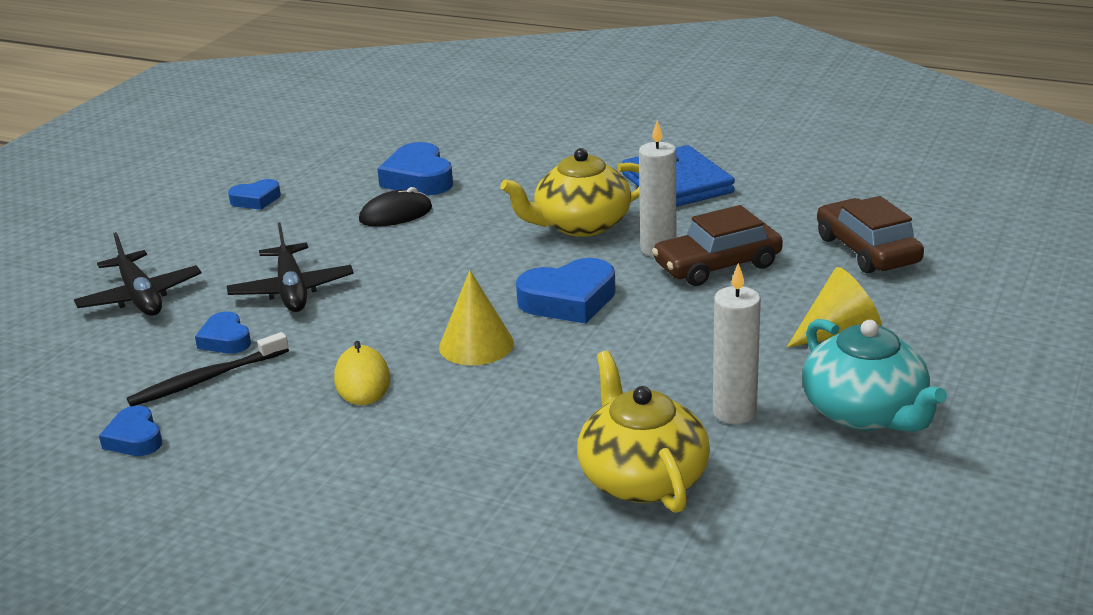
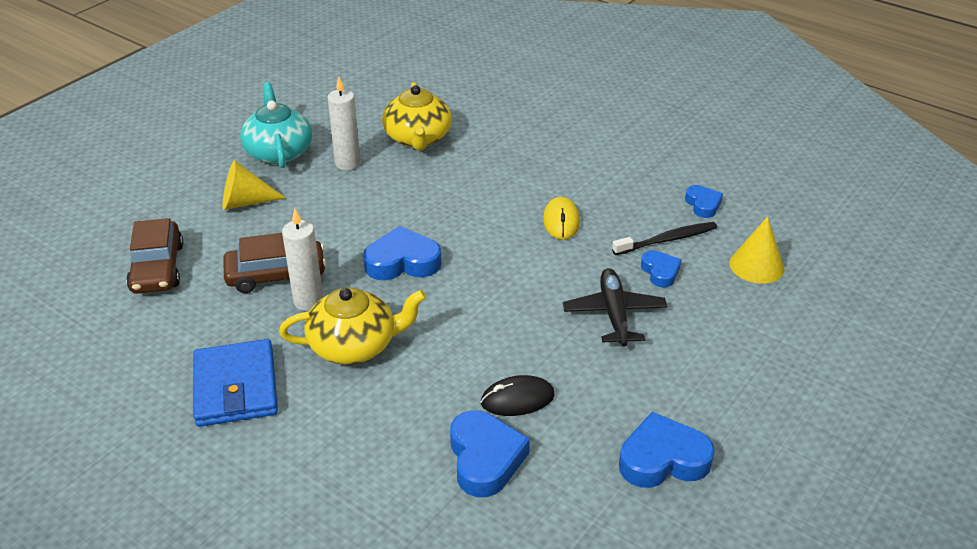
camera: 170 degrees left, 10 degrees up
black plane [74,232,201,316] -> none
blue heart [228,179,281,210] -> blue heart [619,412,715,488], size x1.70
yellow cone [439,270,514,365] -> yellow cone moved to [729,216,785,283]

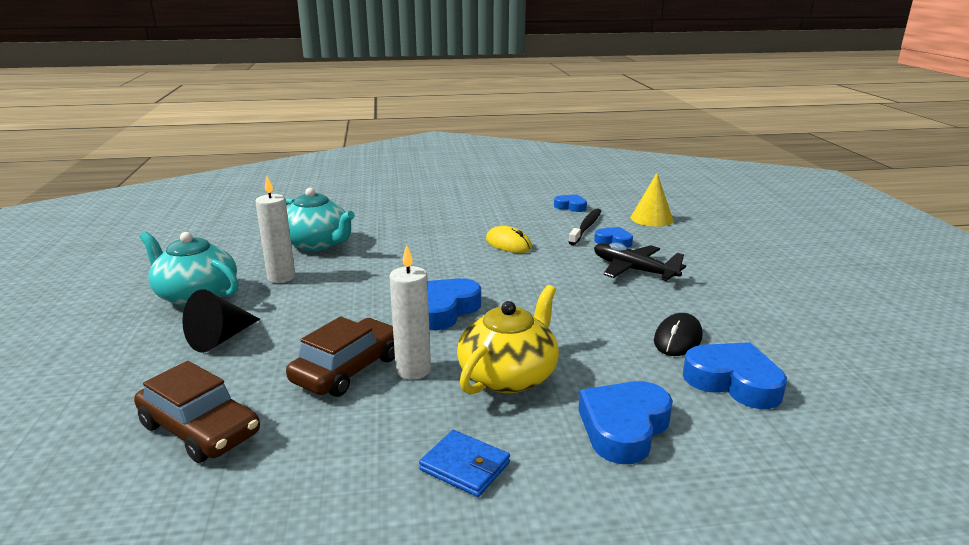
camera: 45 degrees left, 15 degrees down
blue wallet [193,339,278,427] -> blue wallet [419,430,510,497], size x0.57
yellow cone [222,160,285,210] -> black cone [182,289,260,353]
yellow teapot [382,82,452,150] -> turquoise teapot [285,188,355,251]
blue heart [619,412,715,488] -> blue heart moved to [578,381,673,464]

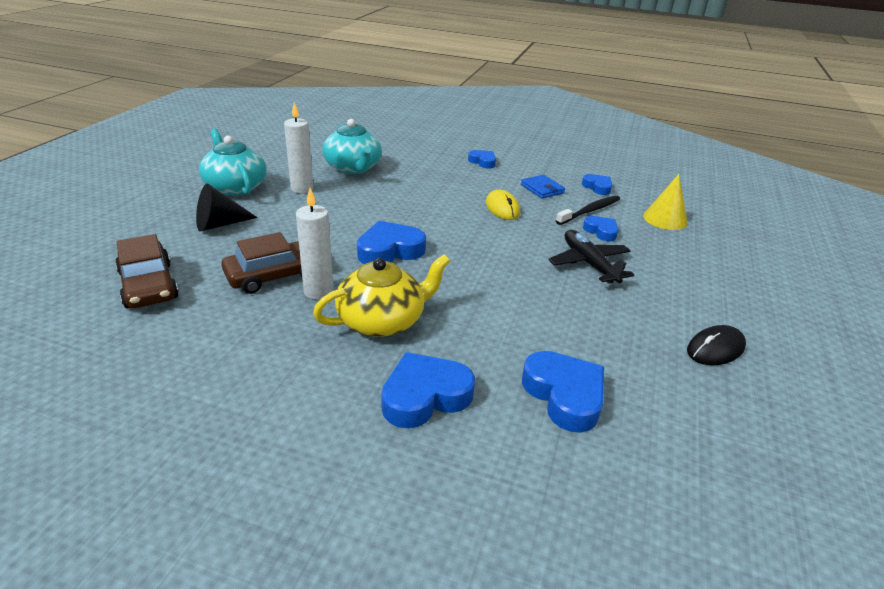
camera: 25 degrees right, 10 degrees up
blue wallet [419,430,510,497] -> blue wallet moved to [521,175,565,198]
black mouse [654,313,702,356] -> black mouse moved to [687,325,746,365]
none -> blue heart [468,150,496,169]

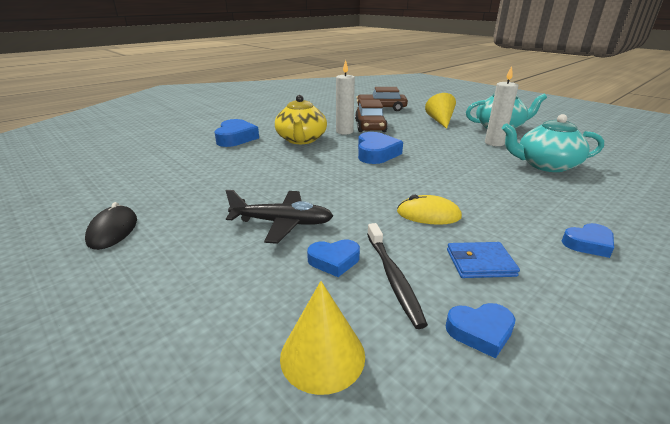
camera: 120 degrees right, 5 degrees down
black cone [196,183,258,232] -> yellow cone [425,93,456,129]
blue heart [522,351,604,433] -> none

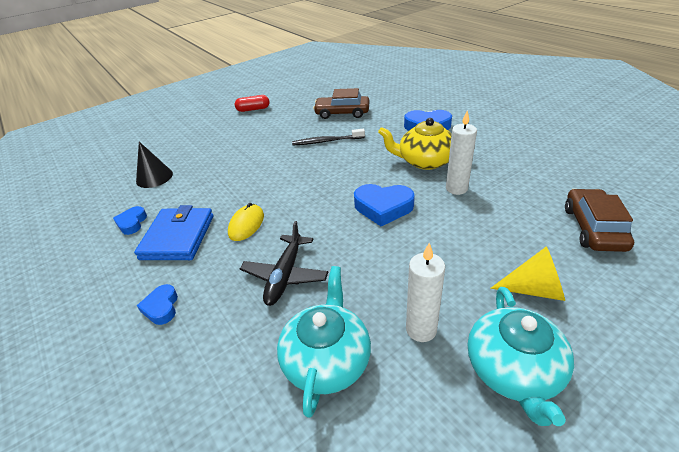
camera: 100 degrees right, 10 degrees up
black mouse [85,202,137,250] -> none
black plane [226,190,333,244] -> black plane moved to [240,221,328,306]
yellow cone [280,281,365,395] -> black cone [136,142,173,188]
blue heart [307,239,360,277] -> none
brown car [355,100,388,132] -> brown car moved to [313,88,369,119]
black toothbrush [367,223,428,329] -> black toothbrush moved to [292,129,365,145]
blue wallet [447,242,520,278] -> blue wallet [134,205,213,260], size x1.74
none -> red capsule [235,95,270,112]

